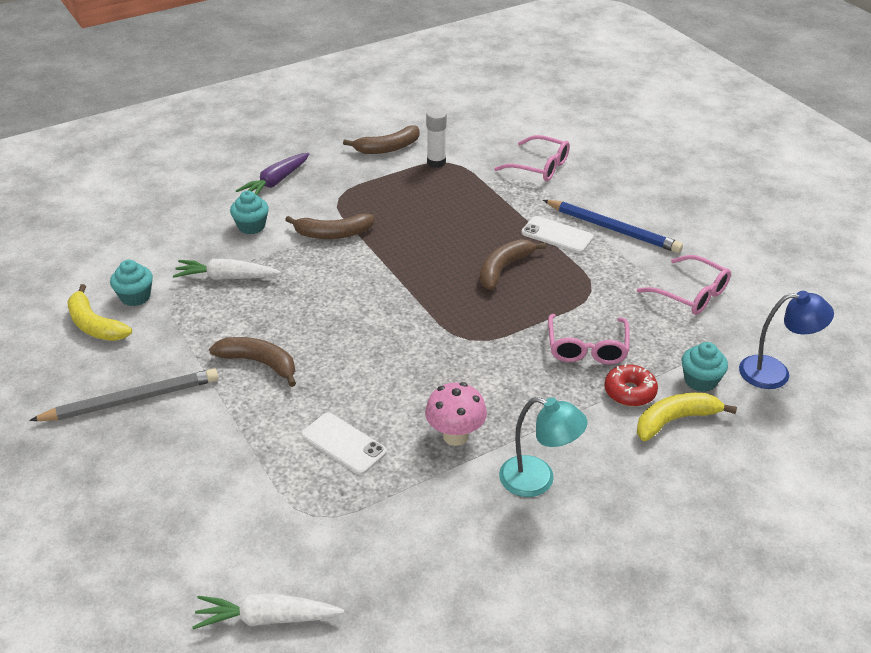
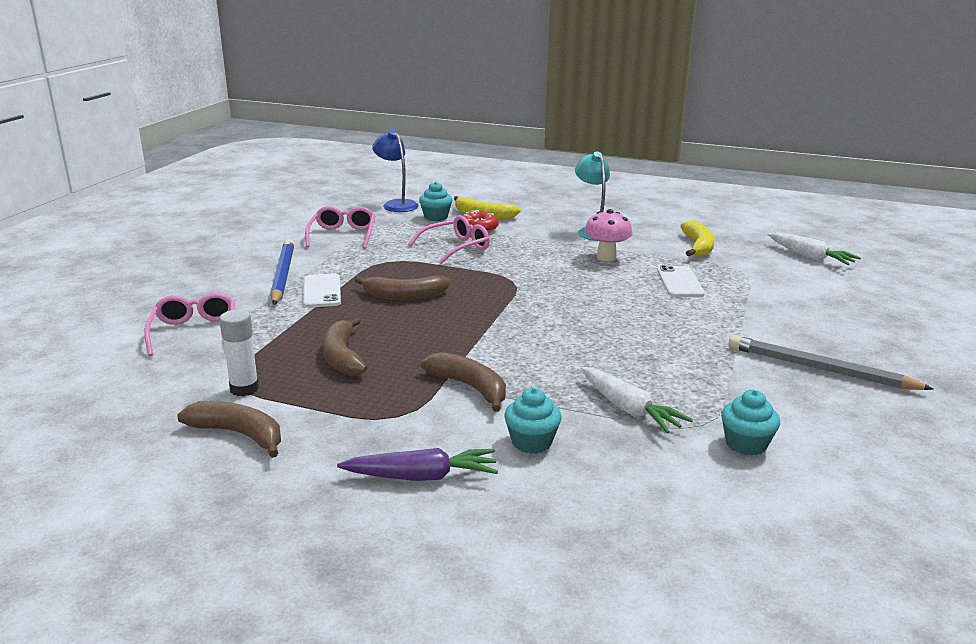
camera: 130 degrees left, 15 degrees down
yellow banana [67,284,132,341] -> yellow banana moved to [680,220,715,257]
brown banana [209,337,296,387] -> brown banana moved to [322,317,367,376]

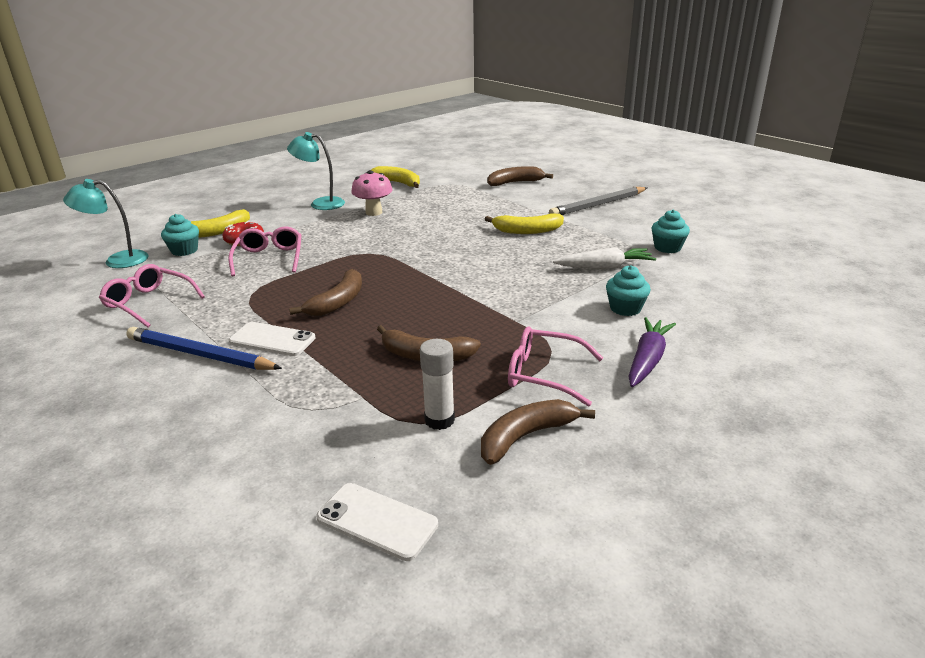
camera: 60 degrees left, 5 degrees up
pink glasses [144,293,235,356] -> pink glasses moved to [508,327,603,407]
blue lamp [372,130,419,212] -> turquoise lamp [63,179,149,268]
brown banana [421,352,506,412] -> brown banana moved to [487,166,553,186]
white phone [657,265,705,297] -> white phone moved to [316,483,438,561]
white carrot [767,232,861,265] -> none
none -> yellow banana [485,213,564,234]

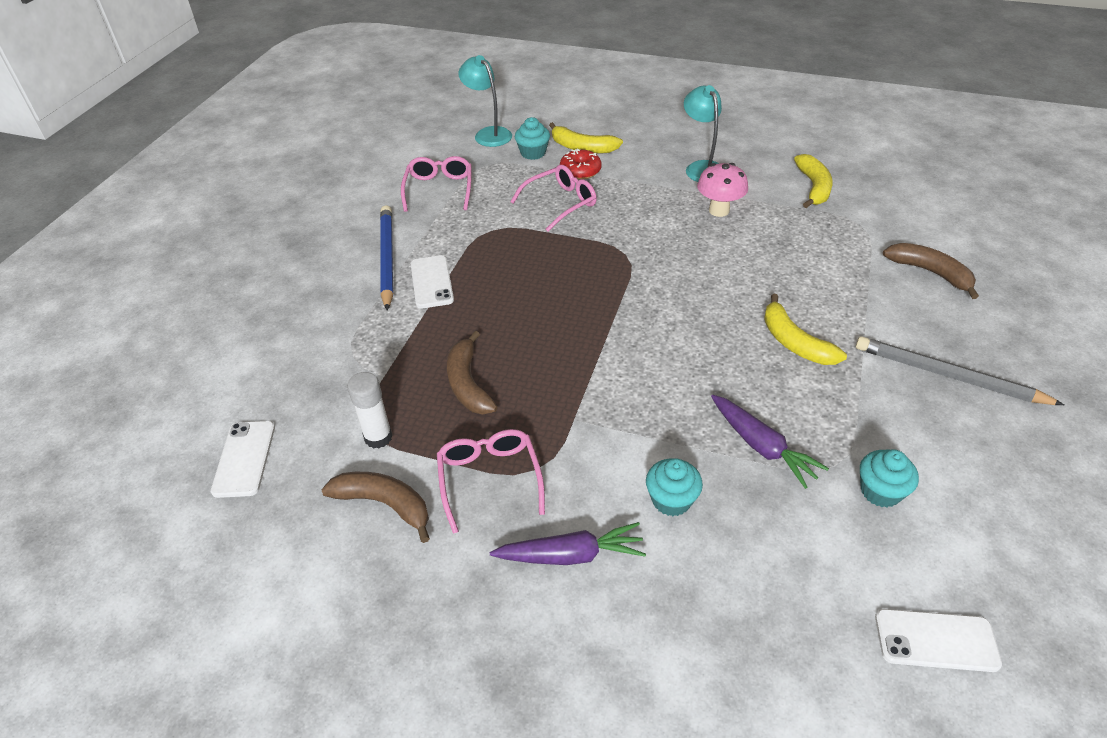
camera: 60 degrees right, 15 degrees up
brown banana [289,269,362,316] -> none
white carrot [553,247,656,269] -> purple carrot [711,395,829,489]
none -> white phone [875,609,1002,672]

